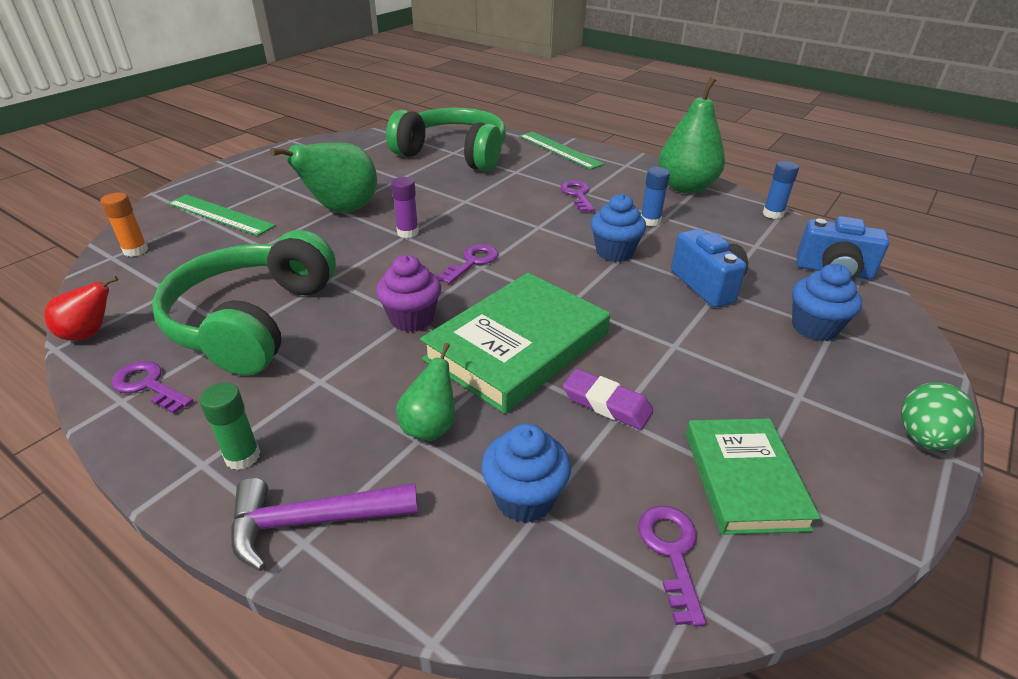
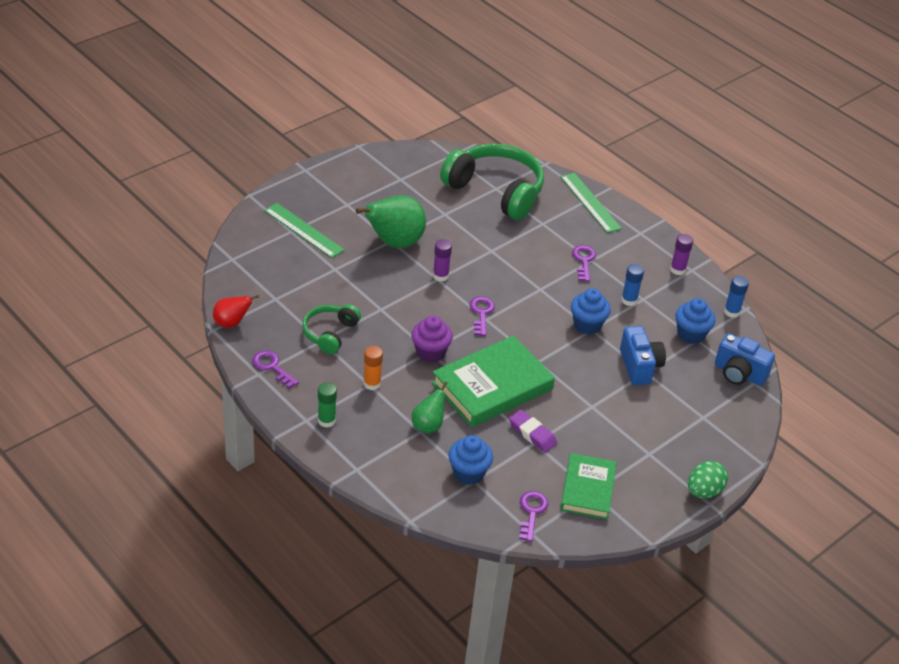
camera: 10 degrees right, 5 degrees up
orange glue stick [100,193,148,257] -> orange glue stick moved to [364,346,383,390]
green headphones [152,230,336,376] -> green headphones [302,304,361,354], size x0.53
purple hammer [231,478,418,571] -> none
purple key [437,244,498,284] -> purple key turned 45 degrees counterclockwise [469,296,495,336]
green pear [658,77,725,194] -> purple glue stick [670,234,693,275]
blue cupcake [792,264,862,341] -> blue cupcake moved to [675,298,716,344]

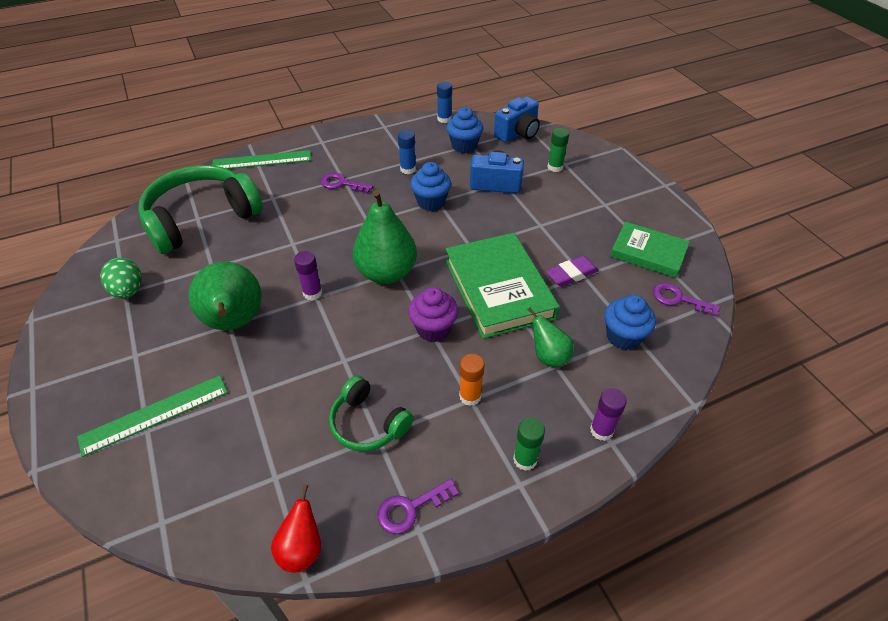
camera: 70 degrees left, 5 degrees up
purple key [469,296,495,336] -> green pear [353,190,417,284]
purple glue stick [670,234,693,275] -> purple glue stick moved to [590,388,627,441]
green egg [688,461,728,498] -> green egg moved to [100,258,142,299]
none -> green glue stick [548,128,569,172]

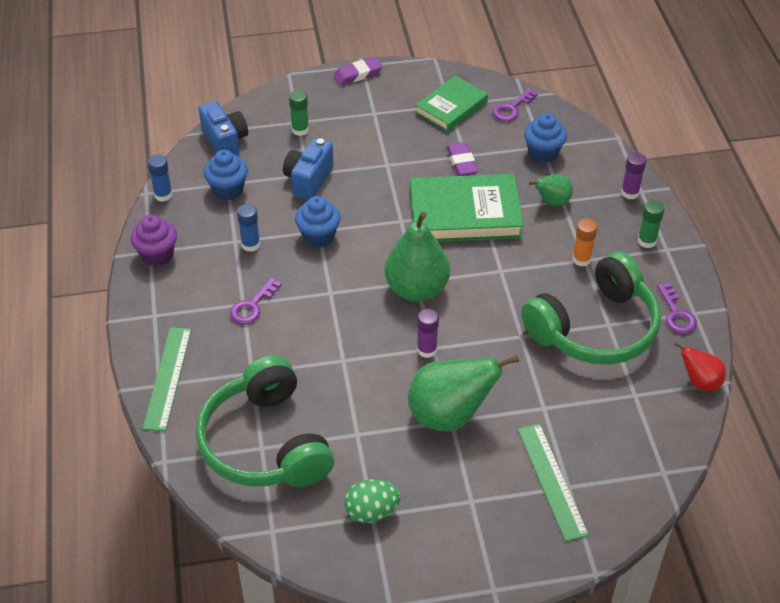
camera: 75 degrees left, 0 degrees up
green headphones [329,375,414,451] -> green headphones [521,252,661,365], size x1.89
purple cupcake [408,287,458,342] -> purple cupcake moved to [131,215,177,266]
none -> purple eraser [333,57,383,85]

